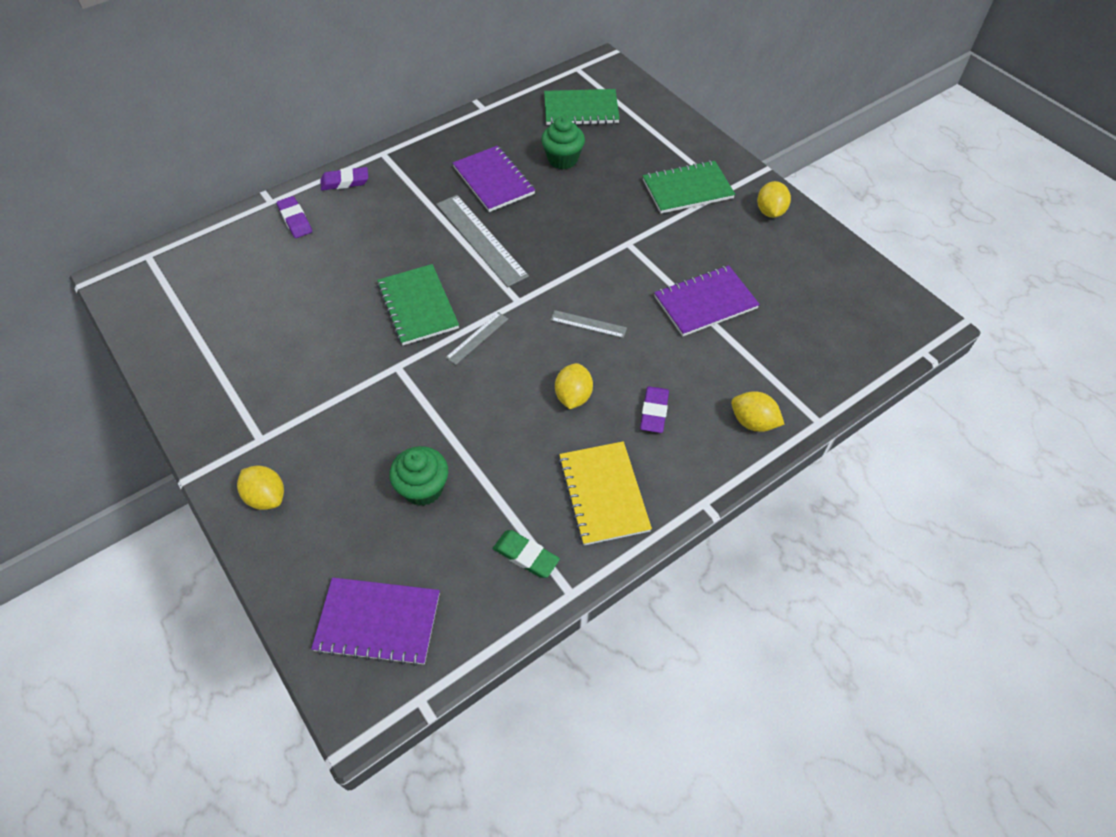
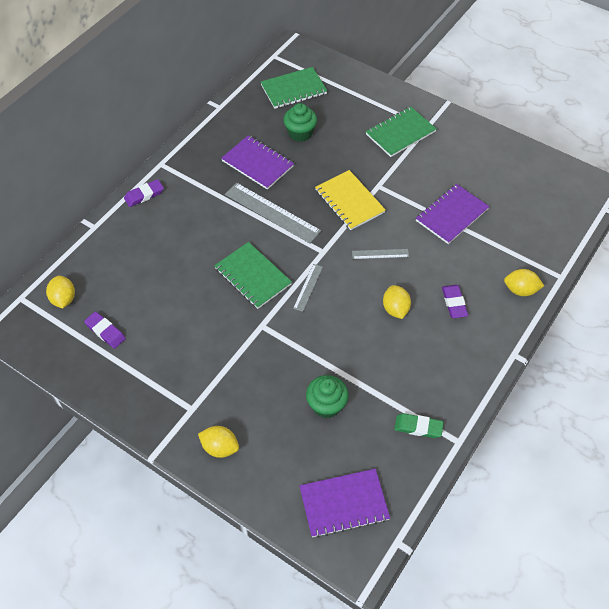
camera: 20 degrees left, 0 degrees up
purple eraser [277,196,312,238] -> purple eraser moved to [84,311,126,349]
yellow notebook [558,441,652,546] -> yellow notebook moved to [315,170,386,230]
yellow lemon [757,181,791,218] -> yellow lemon moved to [46,276,75,308]

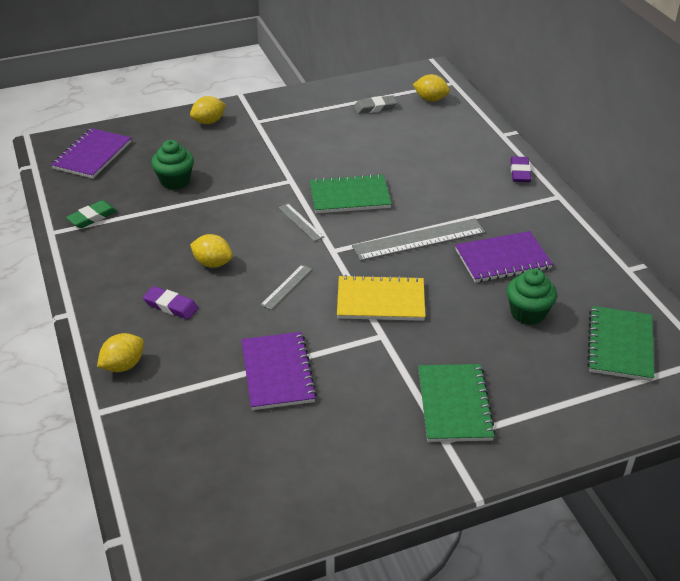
camera: 125 degrees right, 15 degrees down
purple eraser [84,311,126,349] -> grey eraser [354,95,397,114]

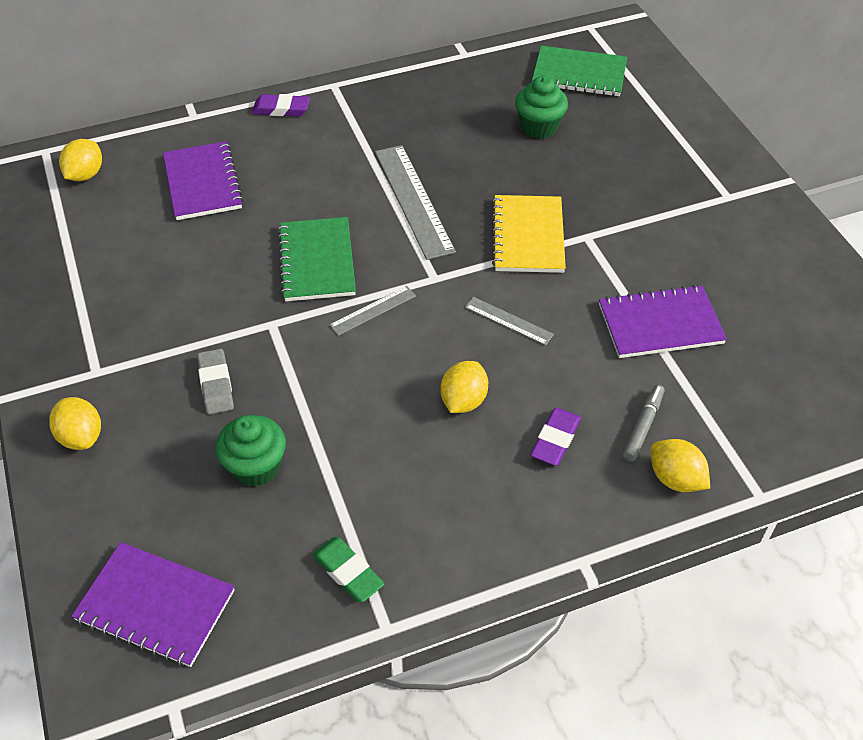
camera: 90 degrees left, 10 degrees up
grey eraser [354,95,397,114] -> grey eraser moved to [197,349,234,414]
green notebook [418,364,496,442] -> none
purple notebook [455,231,553,283] -> purple notebook moved to [163,141,243,220]
none -> grey marker [623,384,665,462]

